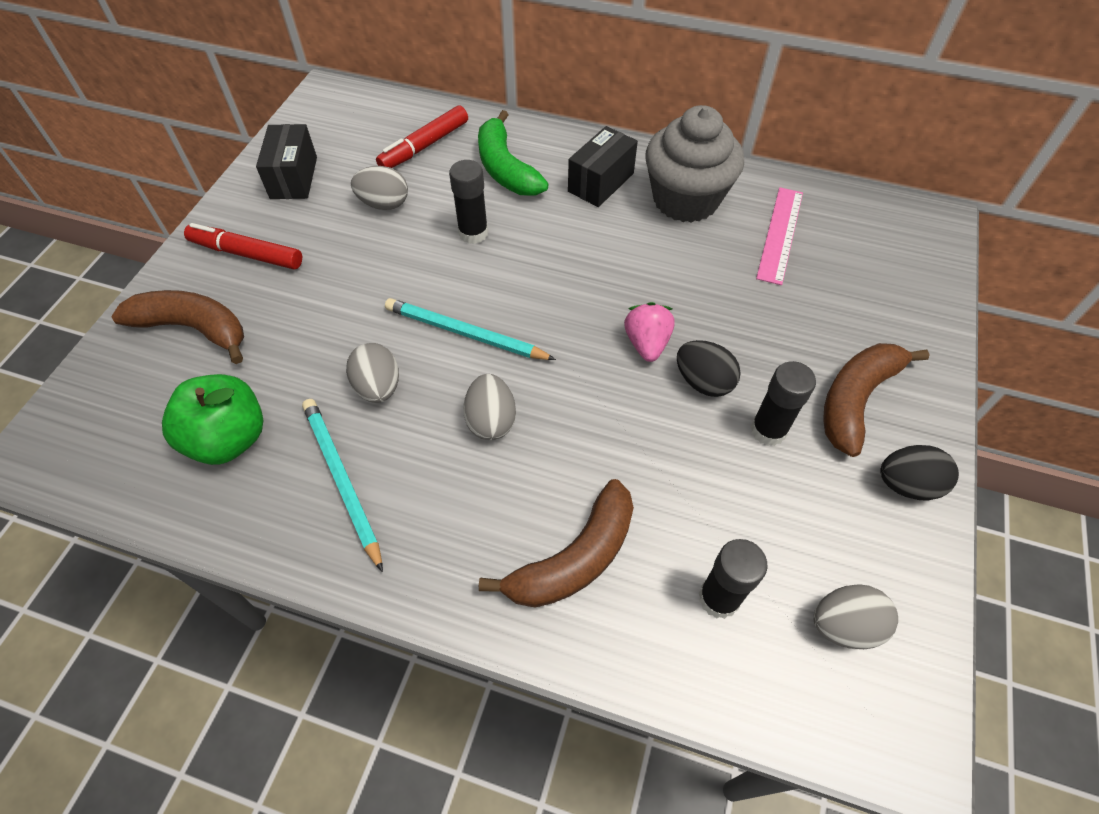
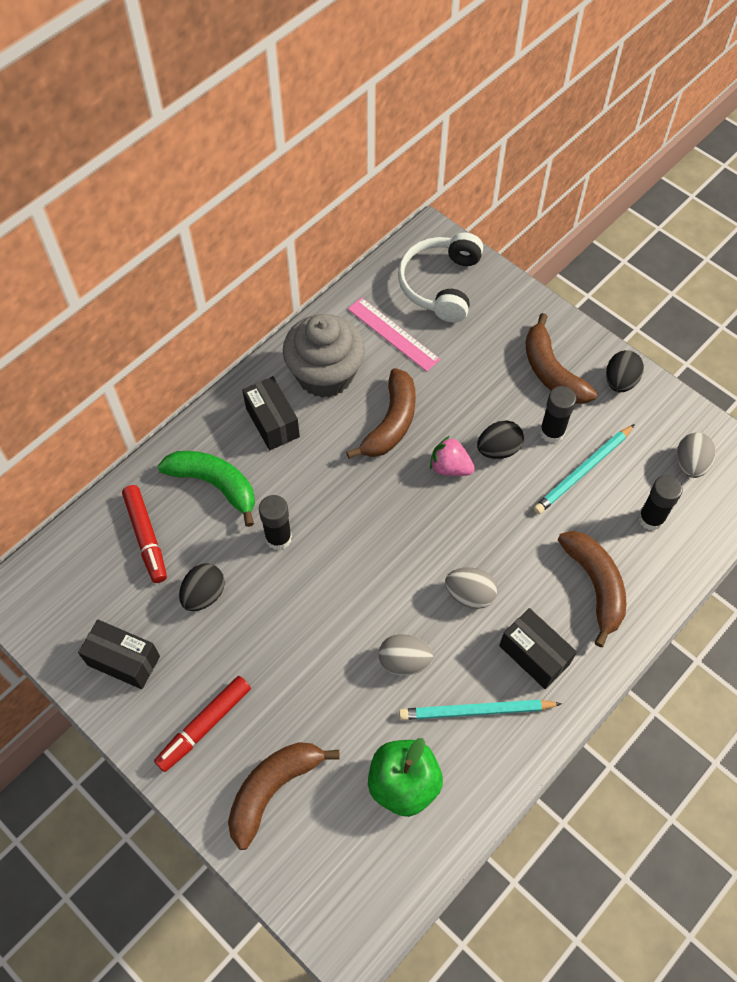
camera: 65 degrees left, 5 degrees up
grey egg [351,166,408,210] -> black egg [179,564,225,611]
turquoise pencil [385,298,556,360] -> turquoise pencil moved to [533,424,635,514]
green banana [478,110,549,196] -> green banana turned 150 degrees counterclockwise [158,451,255,527]
none -> brown banana [346,368,416,459]
none -> white headphones [398,232,483,322]
none -> black box [499,608,577,689]

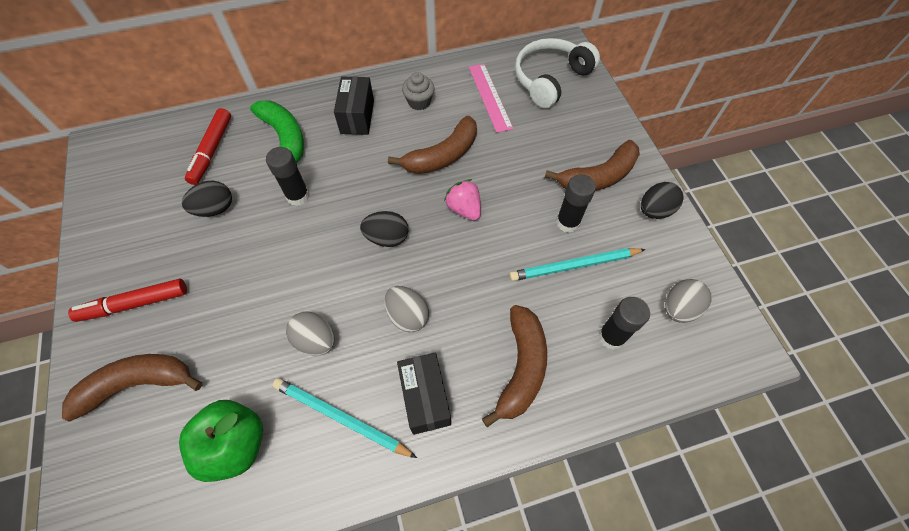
camera: 30 degrees right, 0 degrees up
black box [78,620,160,689] -> none
grey cupcake [283,314,365,398] -> grey cupcake [402,72,435,110], size x0.47
black egg [477,420,524,459] -> black egg moved to [360,211,408,247]
brown banana [525,313,597,404] -> brown banana turned 120 degrees counterclockwise [545,140,640,191]

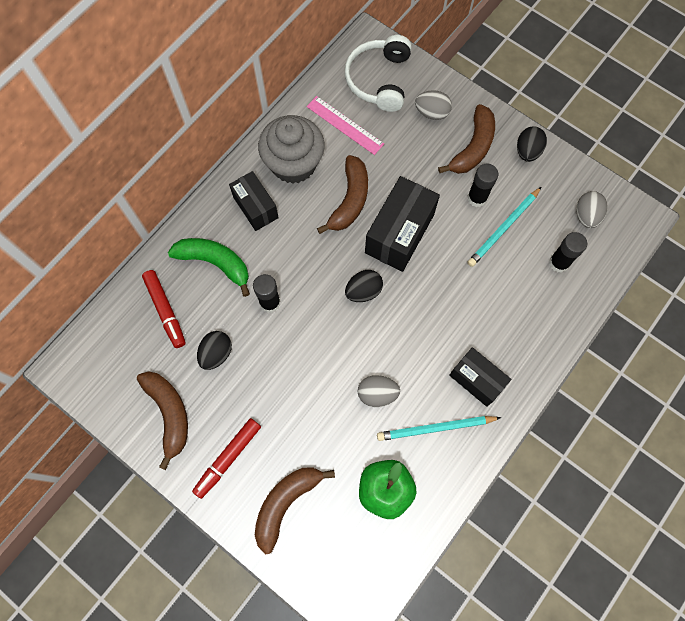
camera: 35 degrees left, 10 degrees up
grey egg [384,286,429,332] -> grey egg moved to [415,90,452,120]
grey cupcake [402,72,435,110] -> grey cupcake [258,115,325,184], size x2.11
pink strawberry [444,179,481,221] -> black box [365,176,440,272]
brown banana [482,305,547,427] -> brown banana moved to [137,371,188,470]

